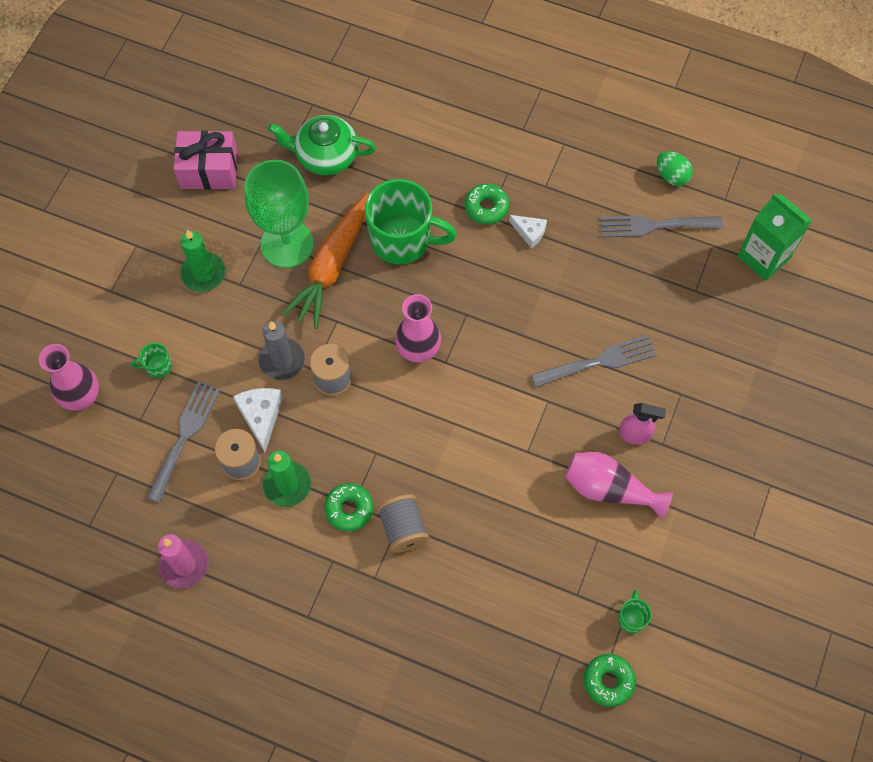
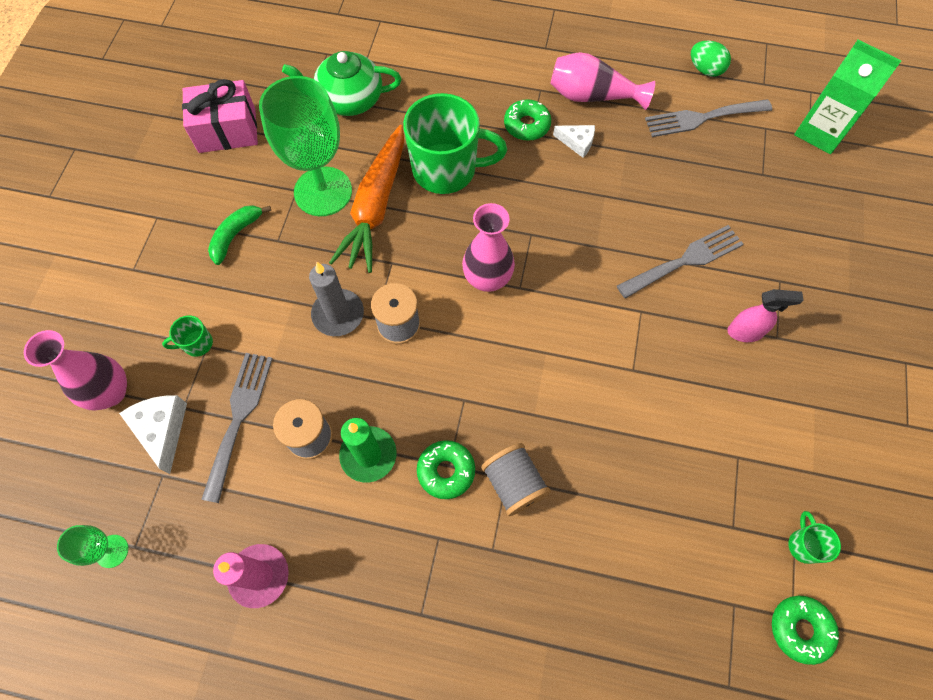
camera: 10 degrees left, 0 degrees up
green candle [180,230,226,292] -> green banana [208,205,271,265]
white cheese [233,388,283,452] -> white cheese moved to [119,396,187,474]
pink vase [565,452,673,520] -> pink vase moved to [550,52,655,110]
none -> green goblet [57,525,128,568]

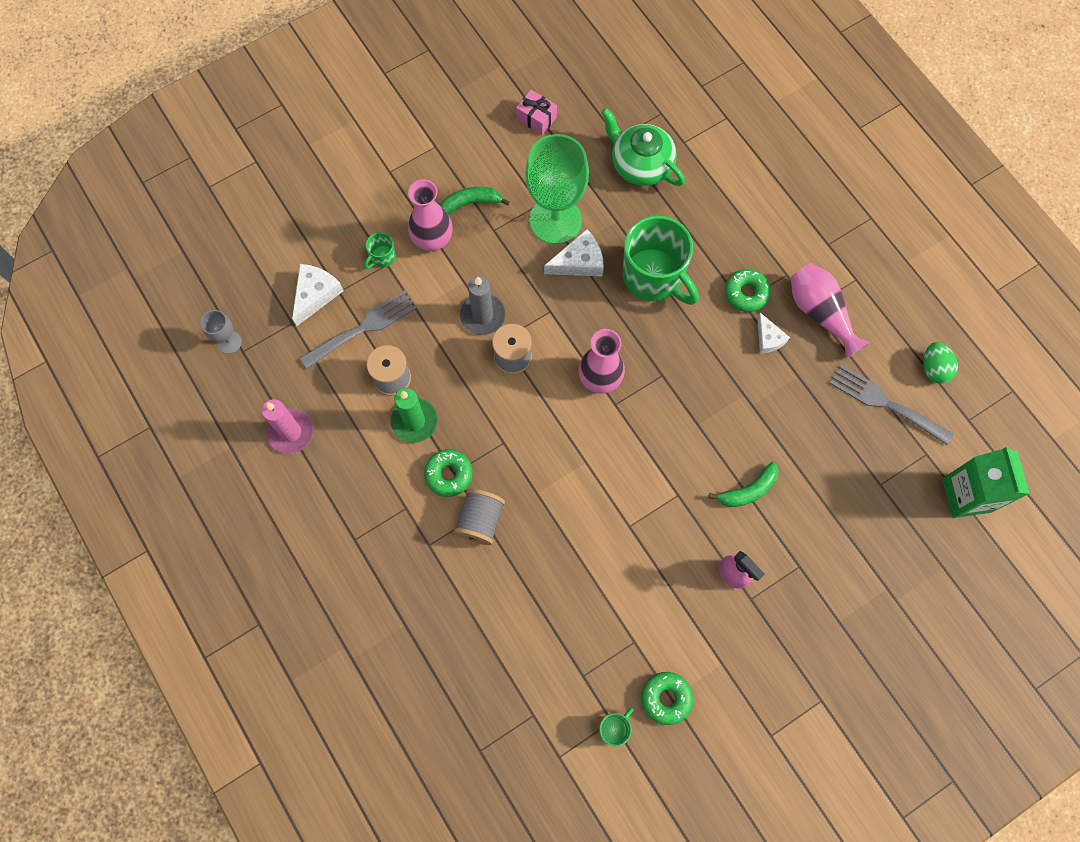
camera: 45 degrees right, 5 degrees up
pink vase [24,330,127,411] -> pink vase moved to [408,179,453,251]
green goblet [57,525,128,568] -> grey goblet [201,310,242,354]
green mug [162,316,213,357] -> green mug turned 75 degrees counterclockwise [364,232,396,269]
pink gift [182,79,258,153] -> pink gift [516,90,557,135], size x0.59
orange carrot [329,125,404,273] -> white cheese [544,229,604,276]
grey fork [617,225,743,299] -> green banana [708,462,778,507]
green donut [772,596,839,665] -> green donut moved to [641,672,693,725]

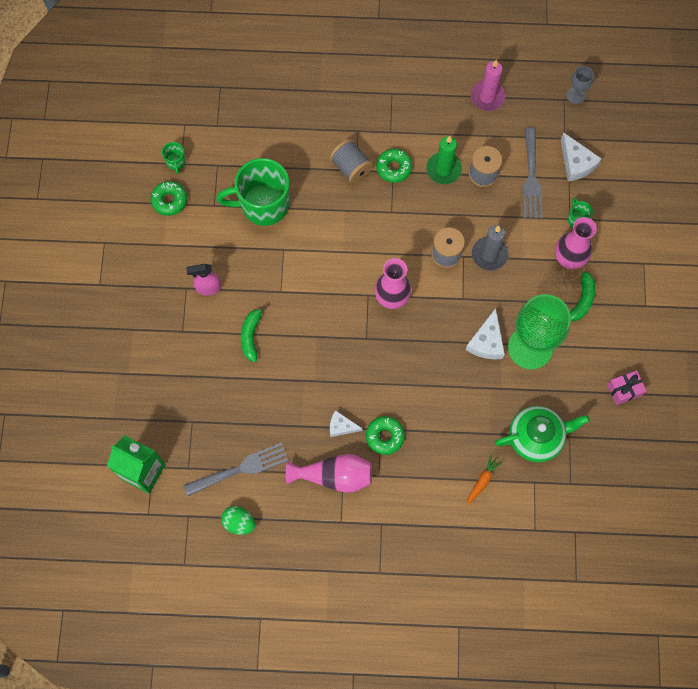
camera: 125 degrees right, 0 degrees up
green mug [623,215,699,305] -> green mug moved to [216,158,289,226]
none -> orange carrot [467,455,502,505]

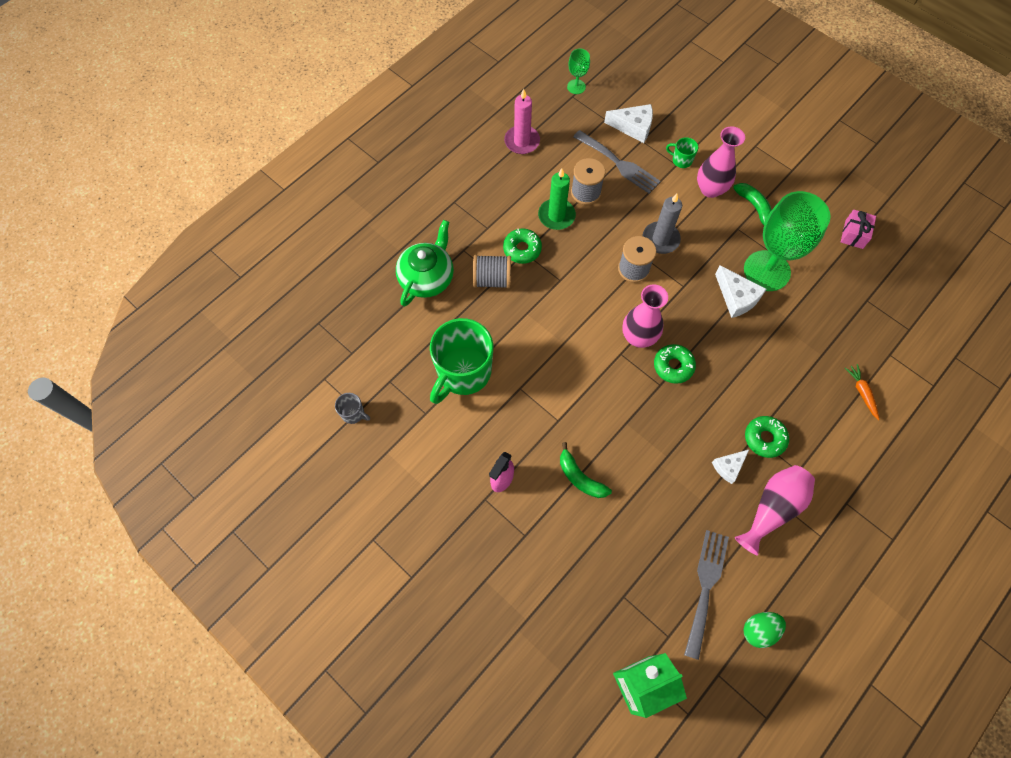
camera: 50 degrees left, 5 degrees down
green donut [150,181,187,216] -> green donut moved to [654,344,696,384]
green mug [162,142,186,174] -> grey mug [335,393,370,424]
green teapot [495,406,590,462] -> green teapot moved to [396,220,454,307]
grey goblet [567,66,594,104] -> green goblet [567,49,590,94]

